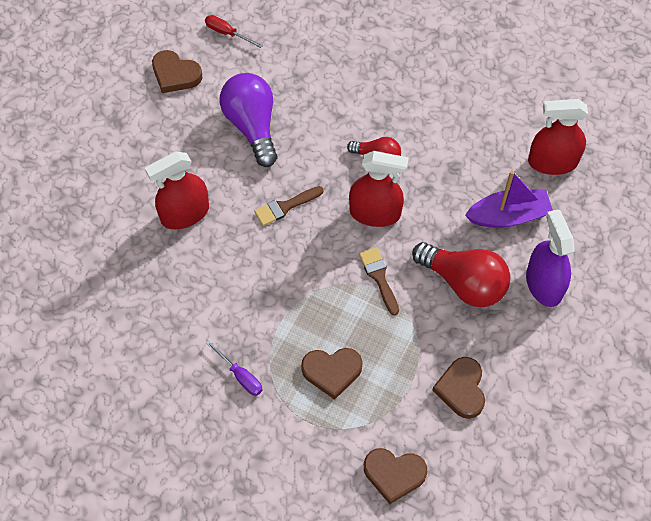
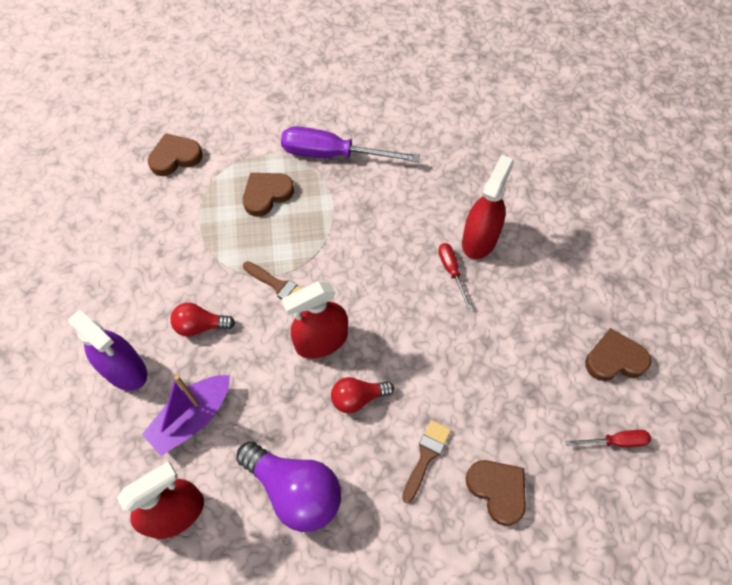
camera: 145 degrees right, 0 degrees up
purple screwdriver [206,340,263,396] -> purple screwdriver [281,126,420,162], size x2.04
purple light bulb [220,73,277,167] -> purple light bulb moved to [236,441,341,532]
brown brush [254,186,324,226] -> brown brush moved to [402,420,451,503]
red light bulb [412,242,511,307] -> red light bulb [170,303,235,337], size x0.57
brown heart [432,357,485,419] -> brown heart moved to [466,460,526,526]
none -> red screwdriver [438,243,472,309]

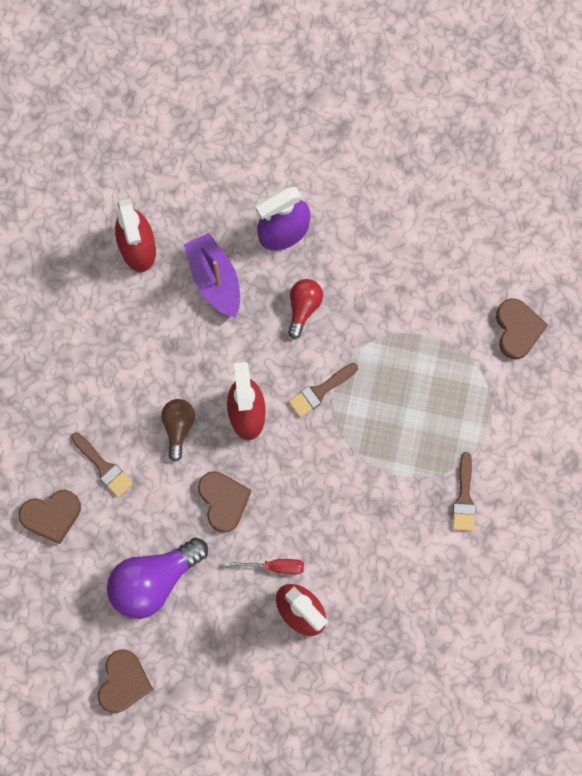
camera: 110 degrees right, 15 degrees up
purple light bulb [236,441,341,532] -> purple light bulb moved to [107,538,208,619]
brown heart [243,173,294,217] -> brown heart moved to [198,471,252,533]
purple screwdriver [281,126,420,162] -> brown brush [453,452,476,531]
red light bulb [331,377,394,413] -> brown light bulb [161,399,195,462]
red screwdriver [566,430,651,447] -> none

